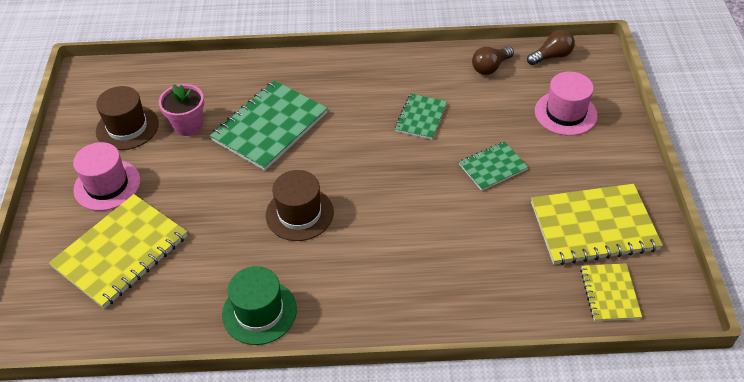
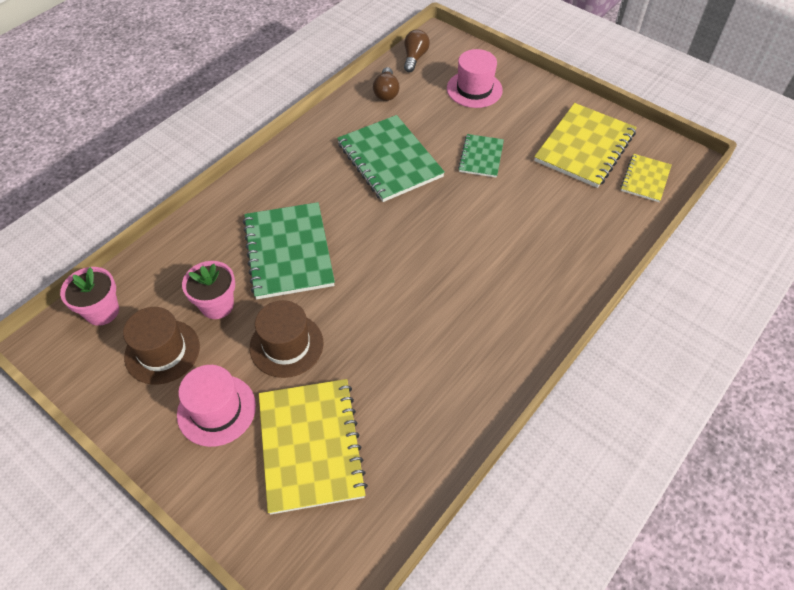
camera: 50 degrees left, 5 degrees up
green hat [222,266,297,345] -> none
brown hat [266,170,334,241] -> brown hat moved to [250,300,323,378]
green notebook [395,93,447,140] -> green notebook [337,115,445,202], size x1.83
yellow notebook [580,263,642,321] -> yellow notebook turned 75 degrees clockwise [620,154,671,202]
none -> pink flower pot [60,267,119,326]

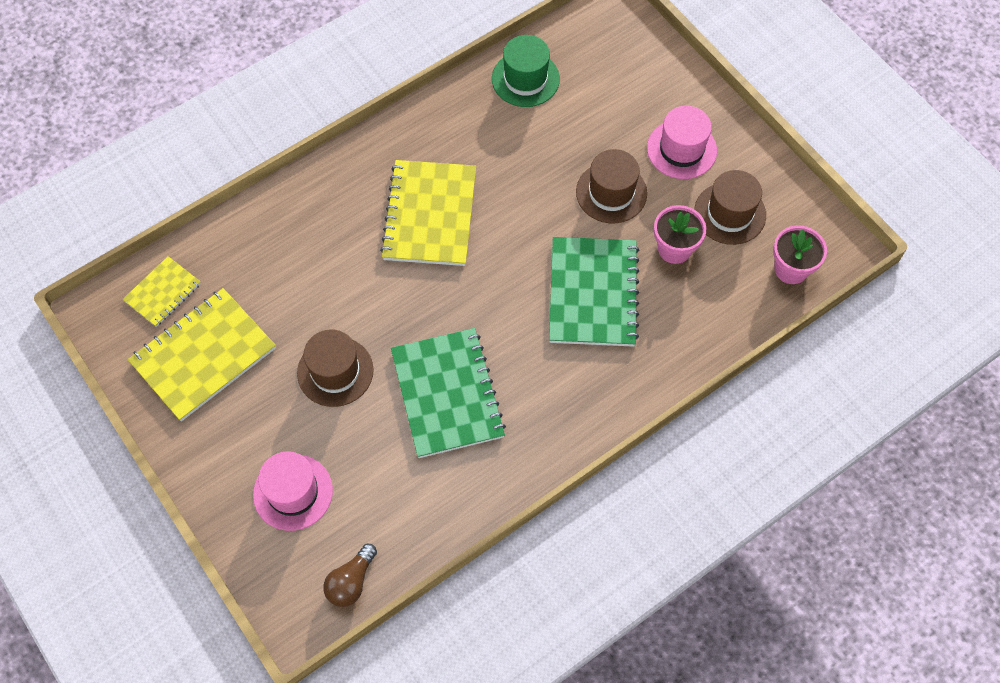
camera: 165 degrees left, 10 degrees up
yellow notebook [259,379,368,515] -> yellow notebook moved to [380,160,476,266]
brown light bulb [373,67,400,101] -> none
green notebook [458,134,504,178] -> brown hat [297,329,374,407]
none -> green hat [492,35,560,107]

